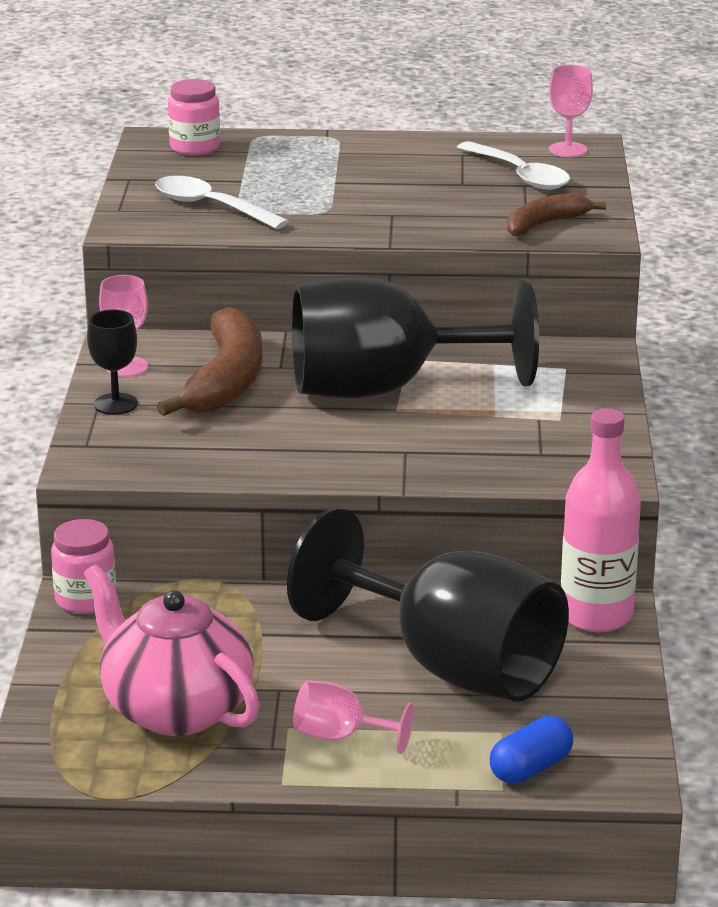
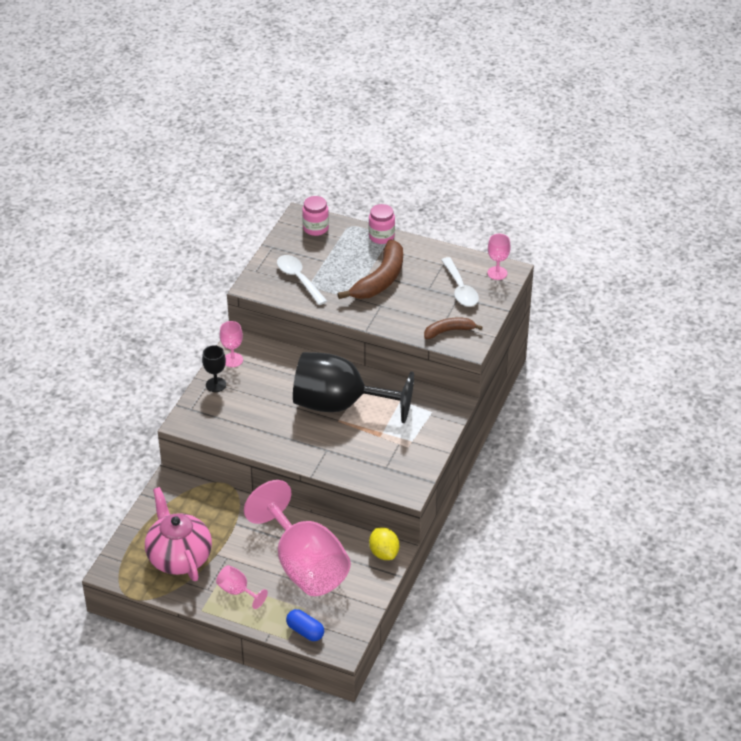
camera: 20 degrees right, 15 degrees up
pink jar [51,519,116,614] -> pink jar moved to [369,204,395,244]
brown banana [157,307,263,416] -> brown banana moved to [338,239,403,299]
black goblet [287,508,569,702] -> pink goblet [244,480,351,596]
blue capsule [490,716,573,784] -> blue capsule turned 60 degrees clockwise [286,609,324,641]
pink bottle [561,408,641,632] -> yellow lemon [369,528,399,560]

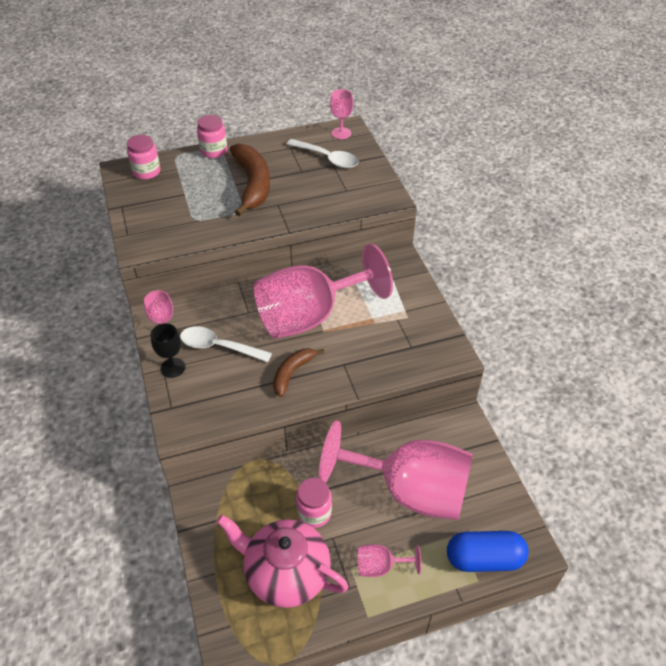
camera: 40 degrees left, 5 degrees up
white spoon [277,255,327,305] -> white spoon moved to [180,326,272,362]
blue capsule [286,609,324,641] -> blue capsule [447,531,529,572], size x1.53
black goblet [293,352,414,423] -> pink goblet [253,244,393,339]
yellow lemon [369,528,399,560] -> none
brown banana [424,318,483,339] -> brown banana moved to [273,348,324,397]
none -> pink jar [296,478,332,528]

